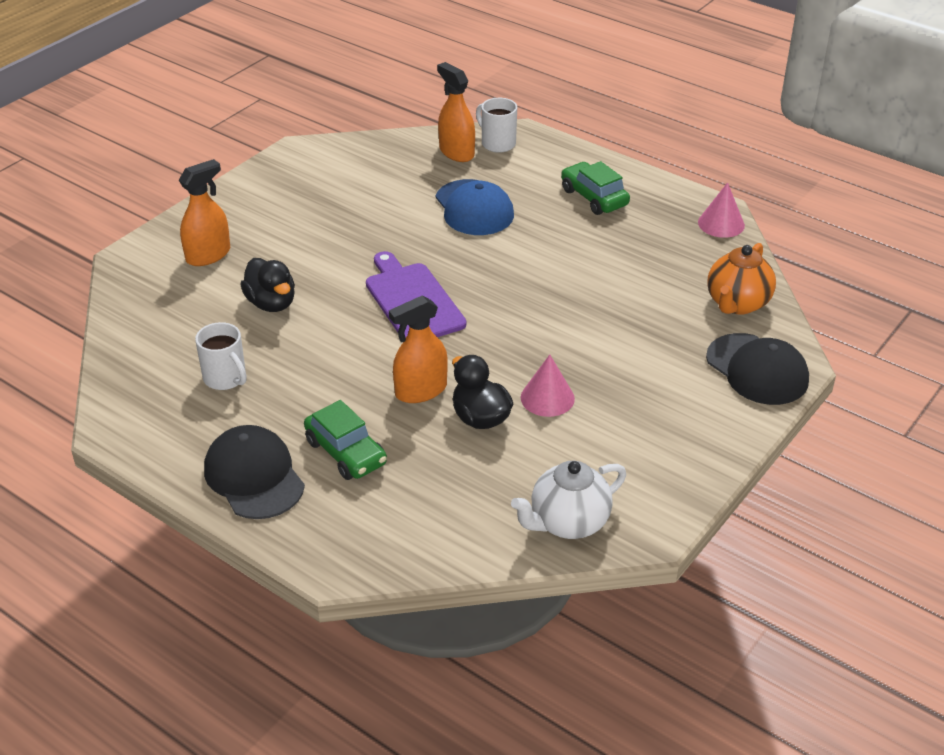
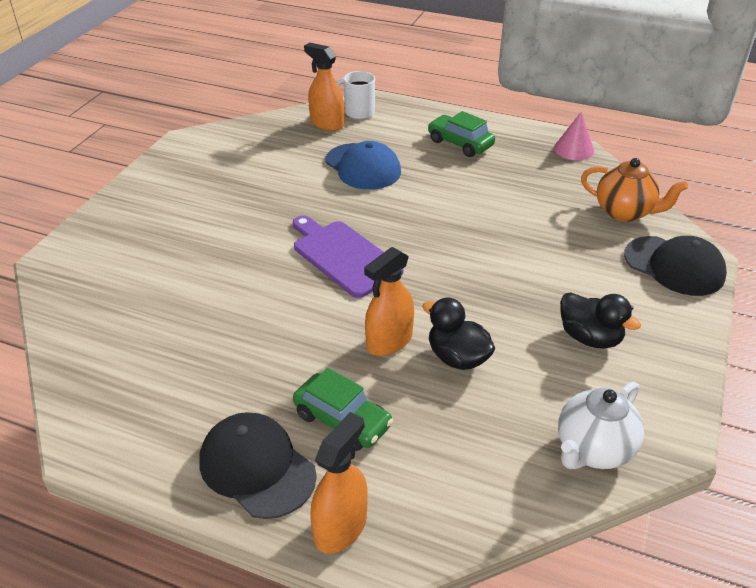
camera: 15 degrees left, 0 degrees up
orange spray bottle [179,159,230,266] -> orange spray bottle moved to [310,412,368,554]
white mug [195,322,246,390] -> none
black duck [240,258,295,312] -> black duck moved to [560,292,641,349]
pink cone [521,355,575,417] -> none
orange teapot [707,243,776,315] -> orange teapot turned 75 degrees counterclockwise [581,158,688,222]

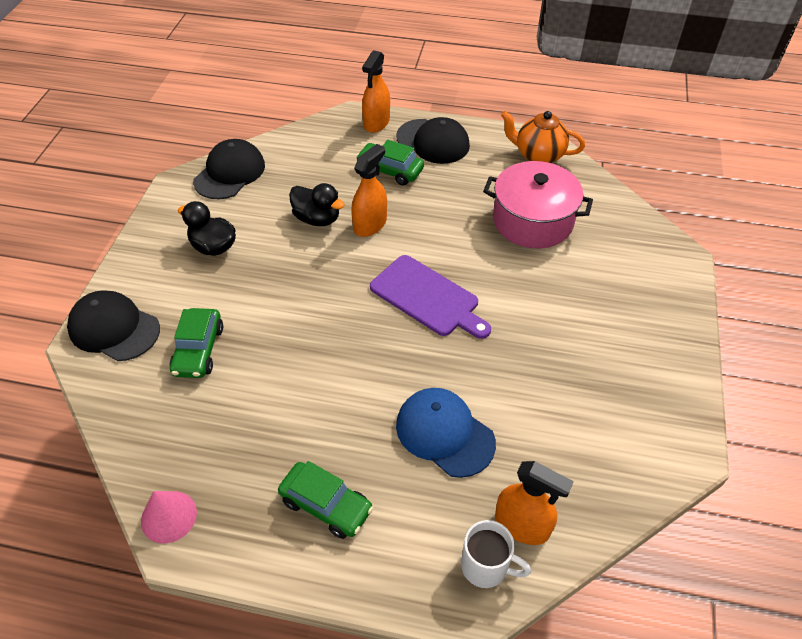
camera: 170 degrees right, 10 degrees up
white teapot [558,382,644,469] -> black cap [193,139,265,199]
orange teapot [581,158,688,222] -> orange teapot moved to [501,111,585,163]
none -> green car [169,308,223,378]
none -> pink pot [483,161,593,248]

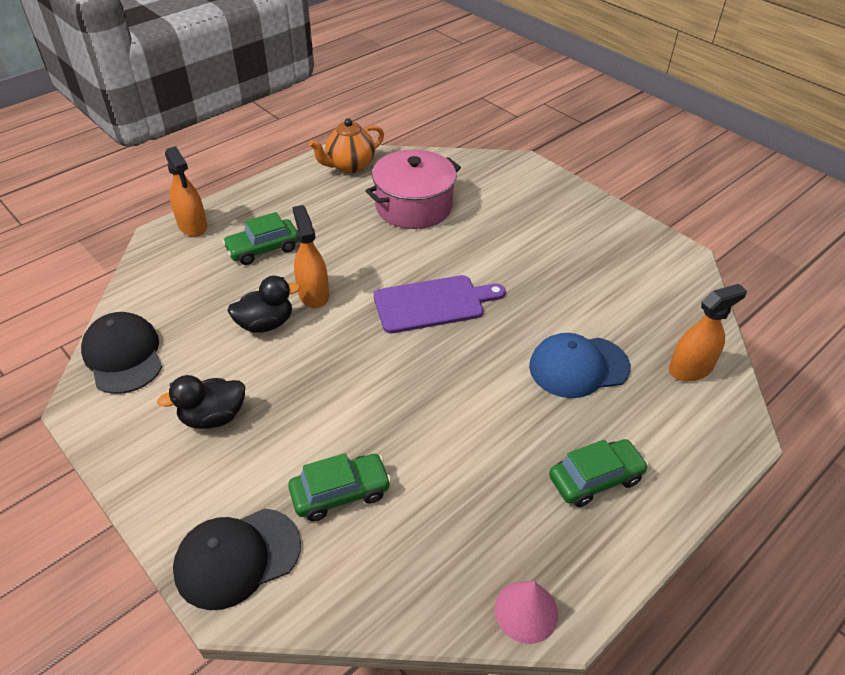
camera: 55 degrees left, 5 degrees down
green car [169,308,223,378] -> green car turned 60 degrees counterclockwise [288,453,391,521]
black cap [396,117,470,164] -> none
white mug [461,520,531,588] -> none

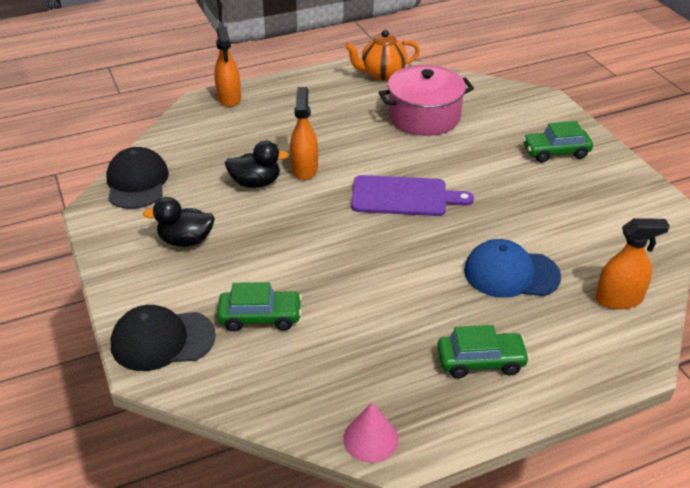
camera: 20 degrees right, 5 degrees down
green car [222,212,298,265] -> green car moved to [523,121,593,162]

